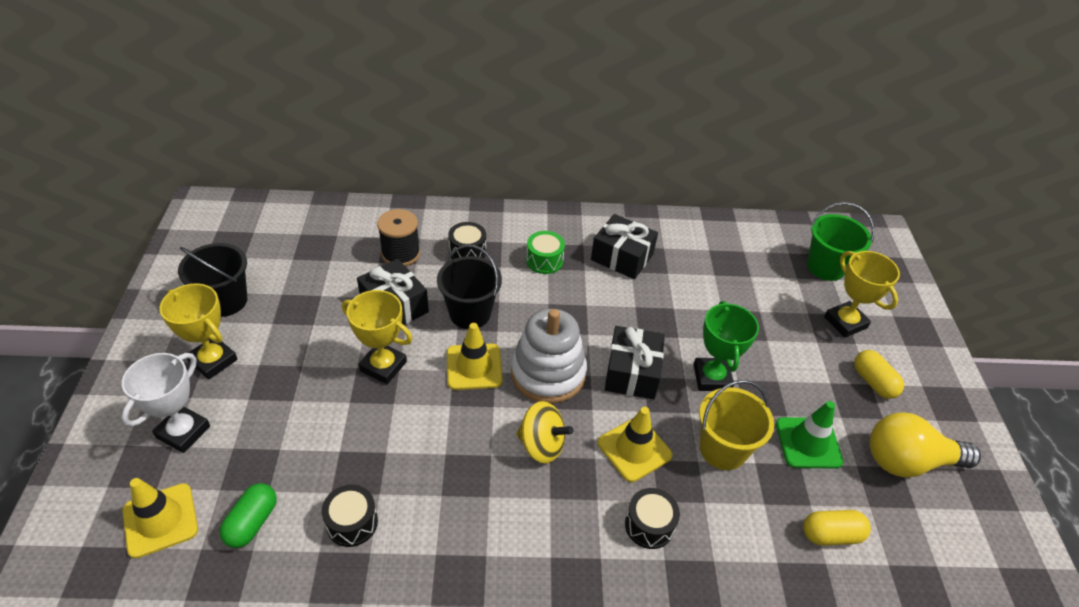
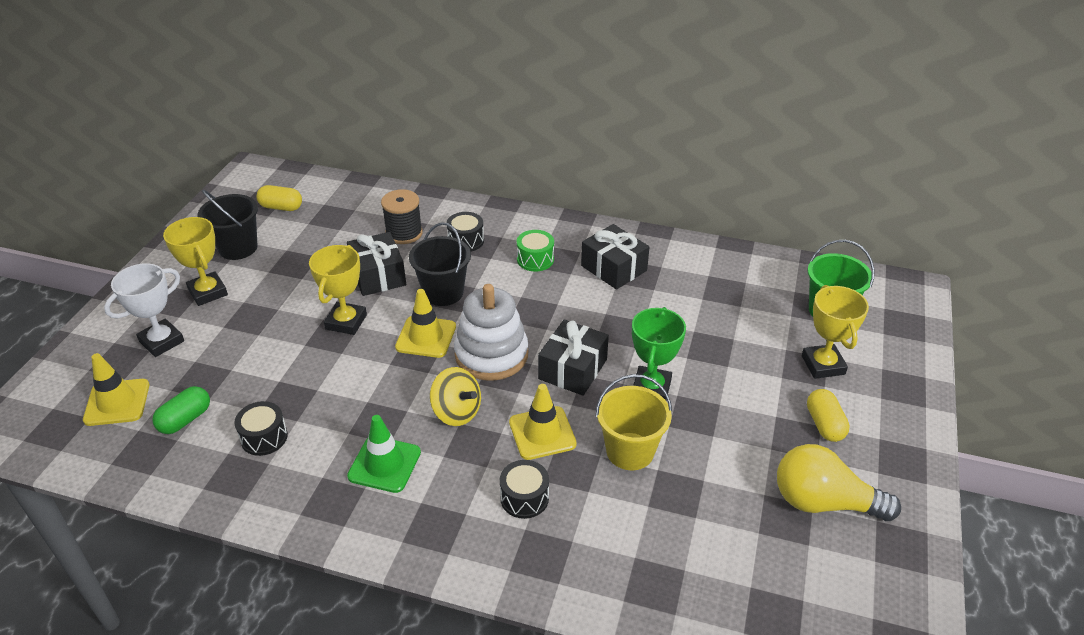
camera: 20 degrees right, 5 degrees down
yellow trophy [342,290,413,384] -> yellow trophy turned 60 degrees clockwise [309,245,367,335]
green traffic cone [776,401,843,469] -> green traffic cone moved to [347,415,421,493]
yellow capsule [803,510,871,546] -> yellow capsule moved to [257,185,302,211]

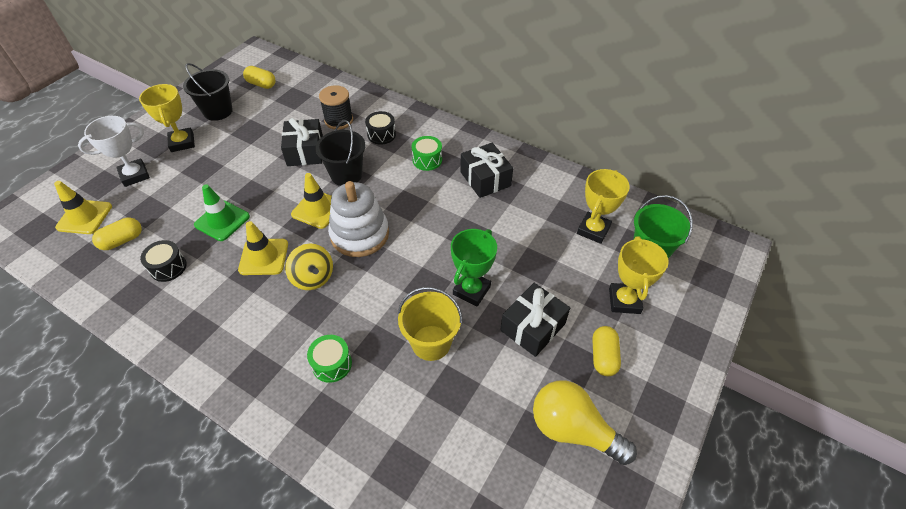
camera: 15 degrees right, 10 degrees up
green capsule [152,386,210,434] -> yellow capsule [92,218,142,250]
yellow trophy [309,245,367,335] -> yellow trophy moved to [577,169,630,244]
green traffic cone [347,415,421,493] -> green traffic cone moved to [194,184,250,241]
black drum [500,460,549,519] -> green drum [307,335,352,383]
yellow traffic cone [509,384,577,460] -> yellow traffic cone moved to [238,221,288,275]
black gift [538,320,609,396] -> black gift moved to [500,283,570,357]

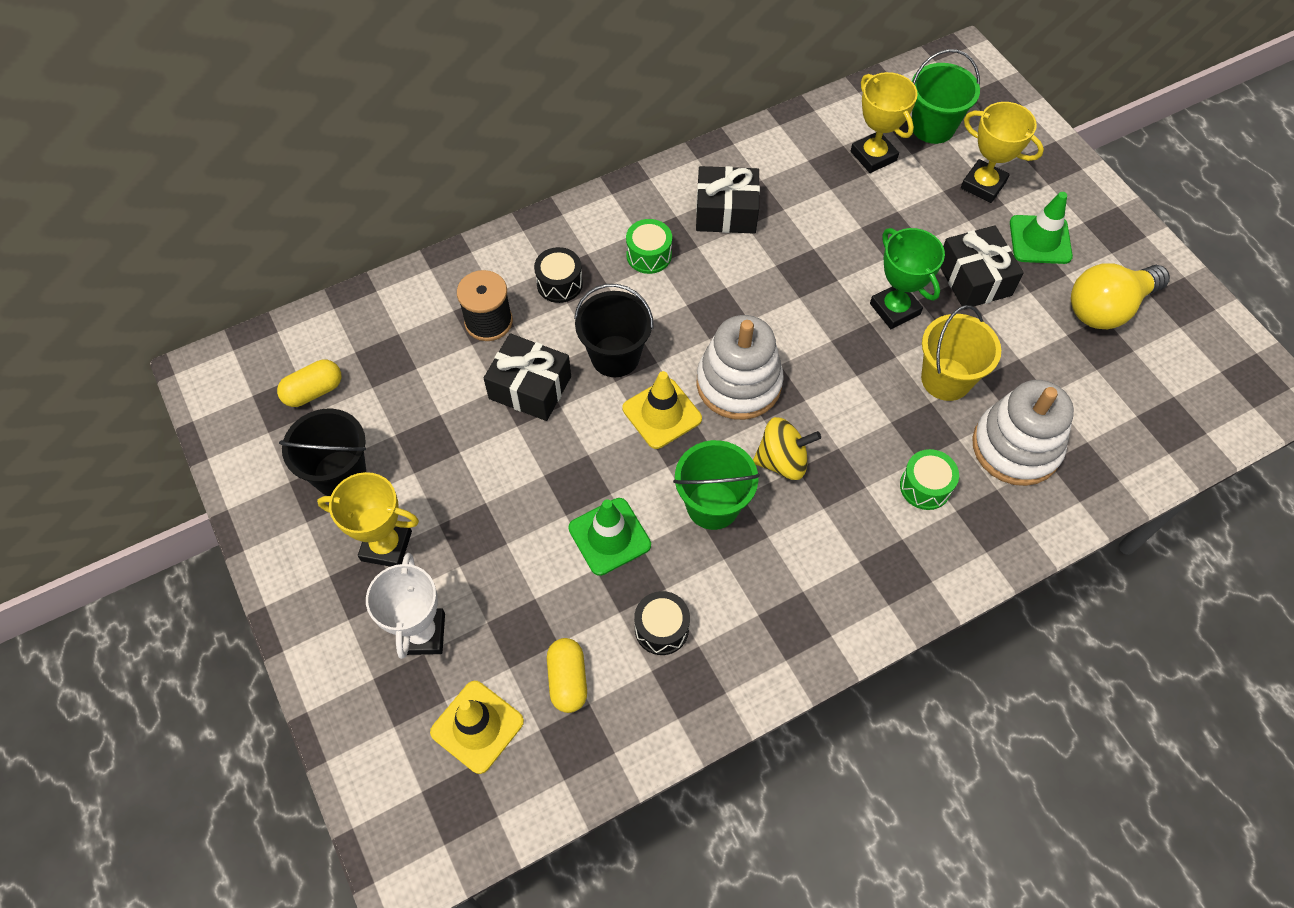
camera: 60 degrees left, 10 degrees up
yellow traffic cone [238,221,288,275] -> green bucket [673,440,760,530]
yellow capsule [592,326,621,376] -> green traffic cone [1010,192,1073,264]
none -> white stacking toy [972,380,1074,486]

